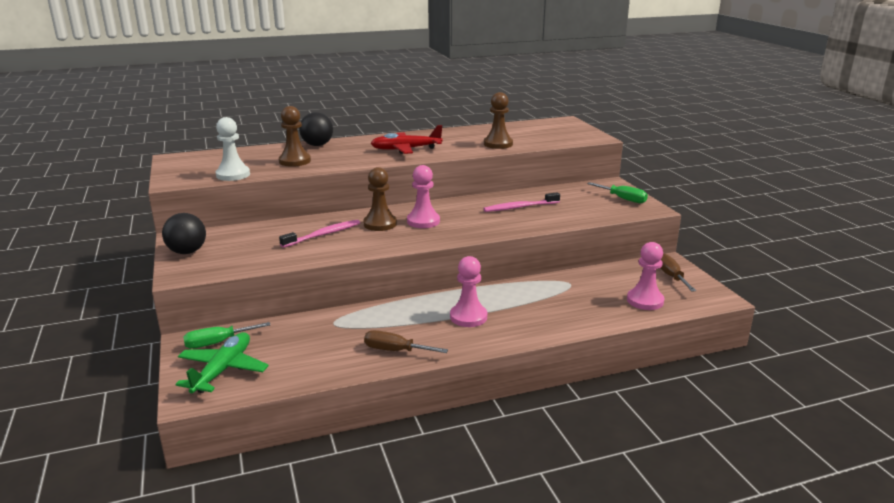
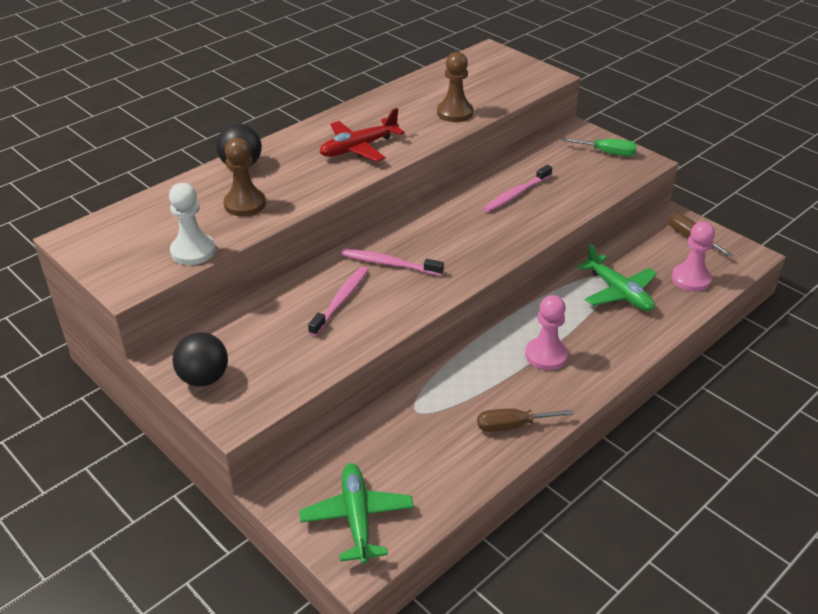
camera: 25 degrees left, 15 degrees up
green screwdriver [183,322,271,349] -> none
brown pawn [363,167,397,231] -> pink toothbrush [341,249,444,276]
pink pawn [407,165,440,228] -> none
none -> green plane [577,244,657,311]

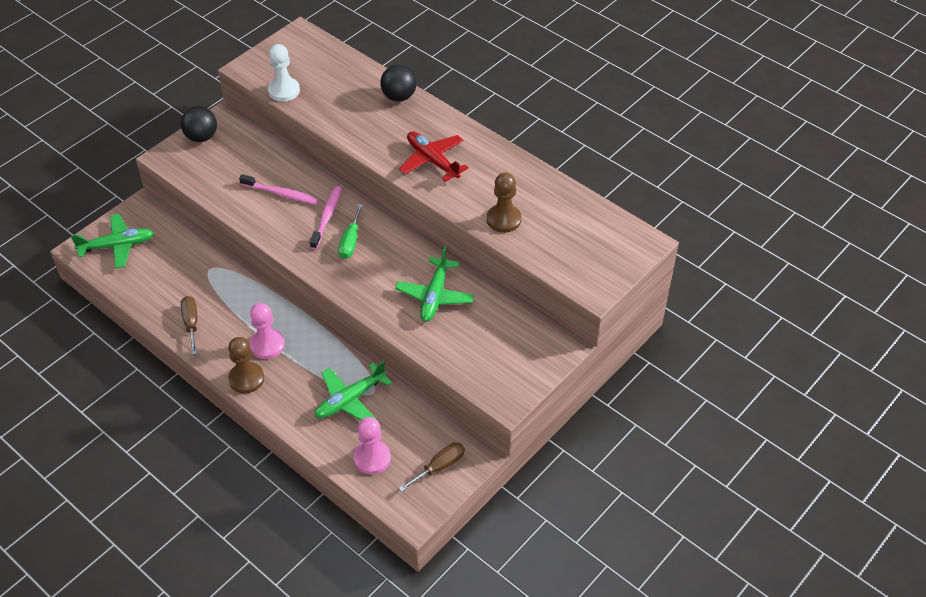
camera: 85 degrees right, 10 degrees up
brown pawn [223,138,266,216] -> brown pawn moved to [228,337,264,394]
pink toothbrush [483,165,552,212] -> green plane [395,246,474,322]
green screwdriver [562,138,637,156] -> green screwdriver moved to [338,204,363,259]

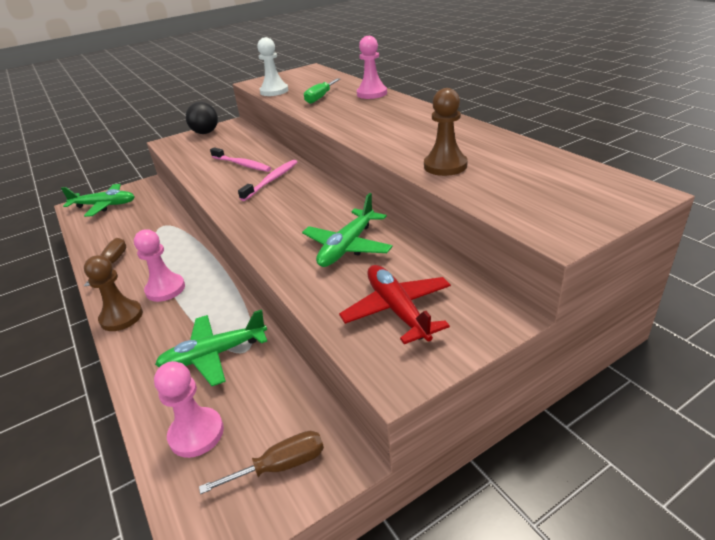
camera: 20 degrees right, 15 degrees down
green screwdriver [338,204,363,259] -> green screwdriver moved to [304,78,340,104]
black ball [380,65,417,101] -> pink pawn [357,36,387,99]
red plane [399,132,469,182] -> red plane moved to [339,265,451,344]

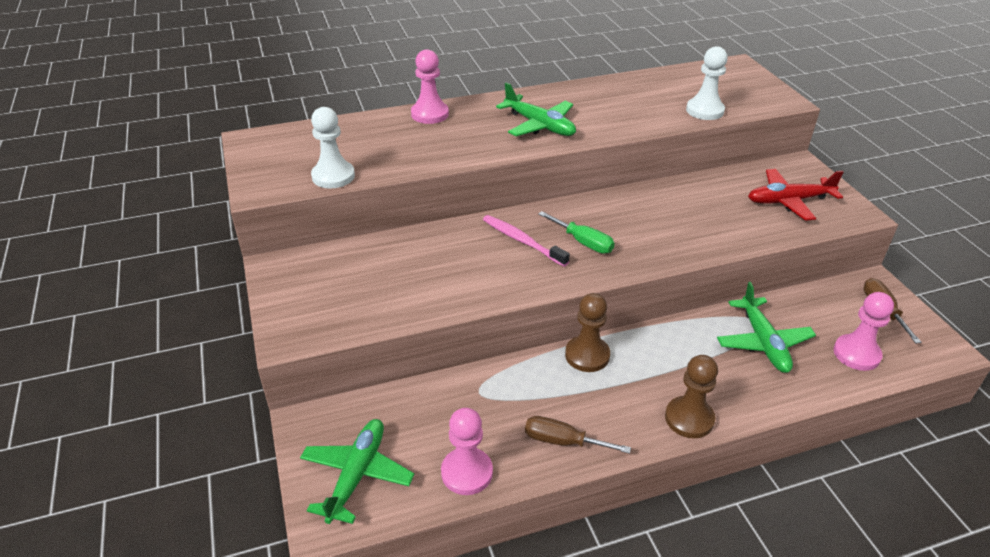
camera: 80 degrees left, 5 degrees up
pink pawn [134,229,185,302] -> pink pawn moved to [441,408,493,495]
black ball [186,102,218,134] -> none
pink toothbrush [210,147,271,172] -> none
green plane [302,193,393,267] -> green plane moved to [496,82,576,136]
green screwdriver [304,78,340,104] -> green screwdriver moved to [538,211,615,254]
brown pawn [424,88,468,176] -> brown pawn moved to [565,293,610,372]
none -> white pawn [686,46,728,120]

